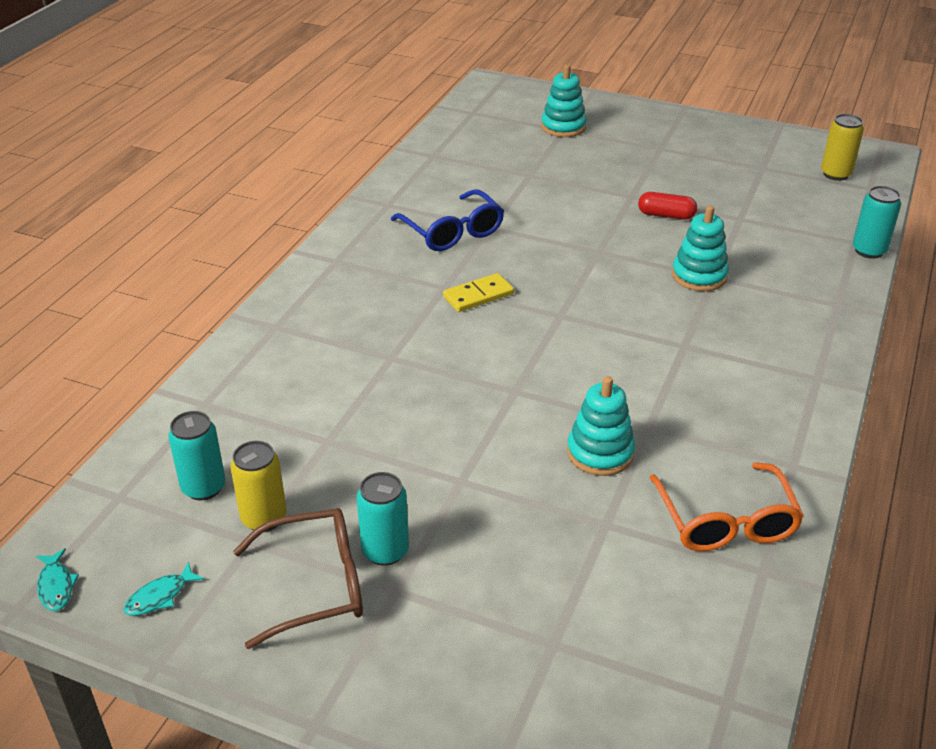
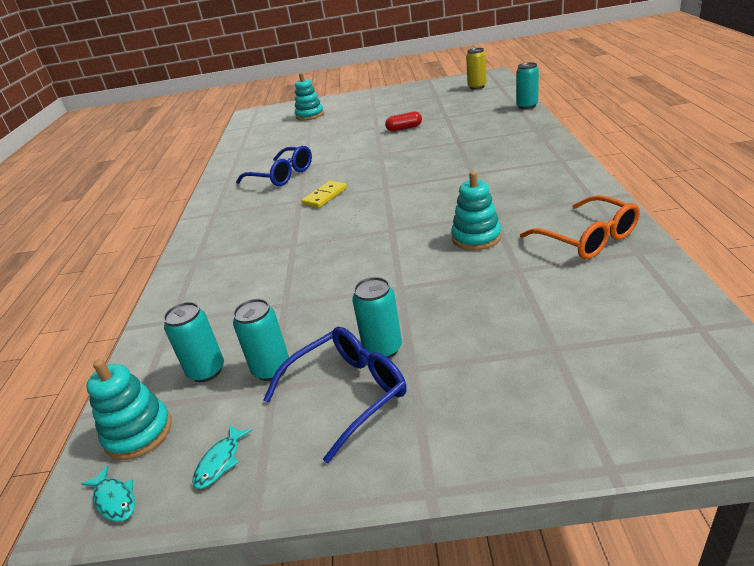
camera: 20 degrees left, 5 degrees down
yellow can [231,441,287,532] -> turquoise can [233,299,289,381]
brown glasses [233,508,363,649] -> blue glasses [263,327,406,463]
turquoise stacking toy [672,206,729,291] -> turquoise stacking toy moved to [86,359,172,460]

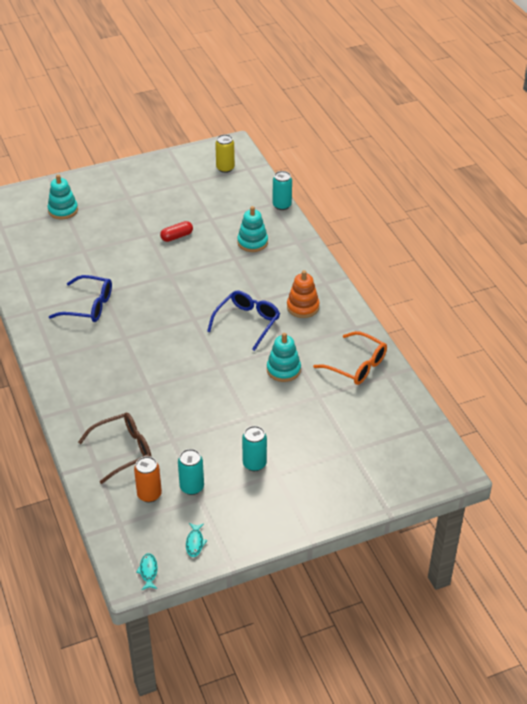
camera: 25 degrees left, 10 degrees up
turquoise fish [81,465,135,522] -> turquoise fish turned 120 degrees counterclockwise [136,553,158,590]
turquoise stacking toy [86,359,172,460] -> turquoise stacking toy moved to [237,206,268,252]
turquoise can [163,302,224,382] -> orange can [134,456,162,502]
blue glasses [263,327,406,463] -> blue glasses moved to [207,291,280,351]
yellow domino [302,181,347,208] -> none
none -> brown glasses [78,413,152,484]
none -> orange stacking toy [287,270,320,318]

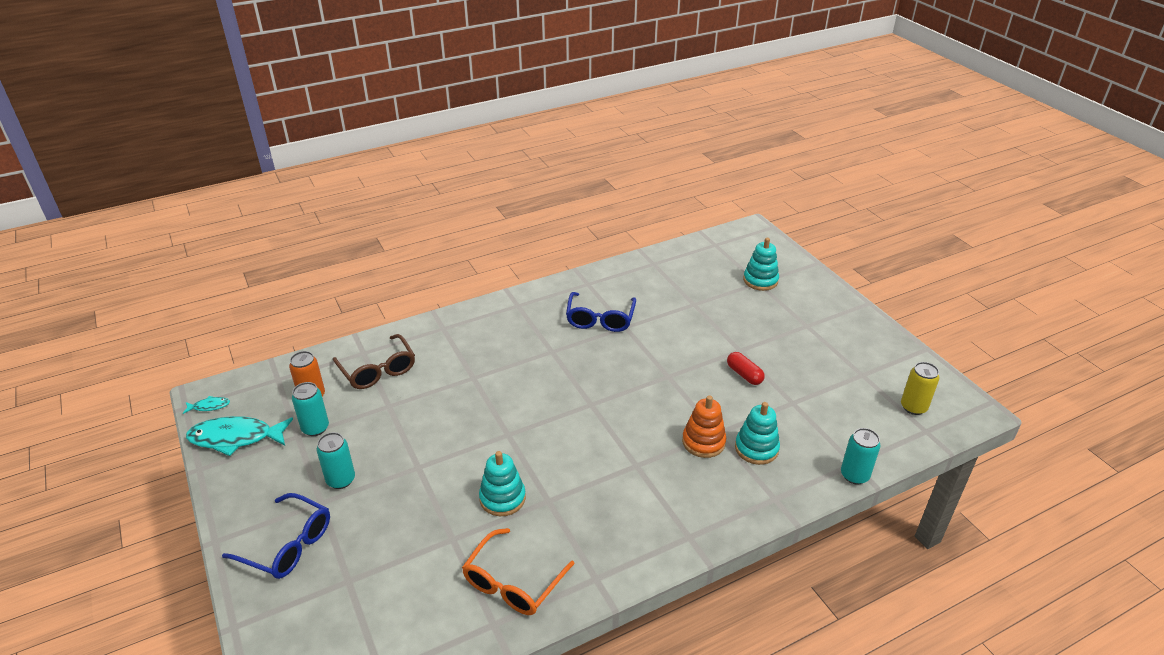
camera: 85 degrees right, 5 degrees down
turquoise fish [186,523,207,557] -> turquoise fish [186,416,293,456], size x2.21
blue glasses [207,291,280,351] -> blue glasses moved to [222,493,330,579]
orange stacking toy [287,270,320,318] -> orange stacking toy moved to [682,395,726,458]

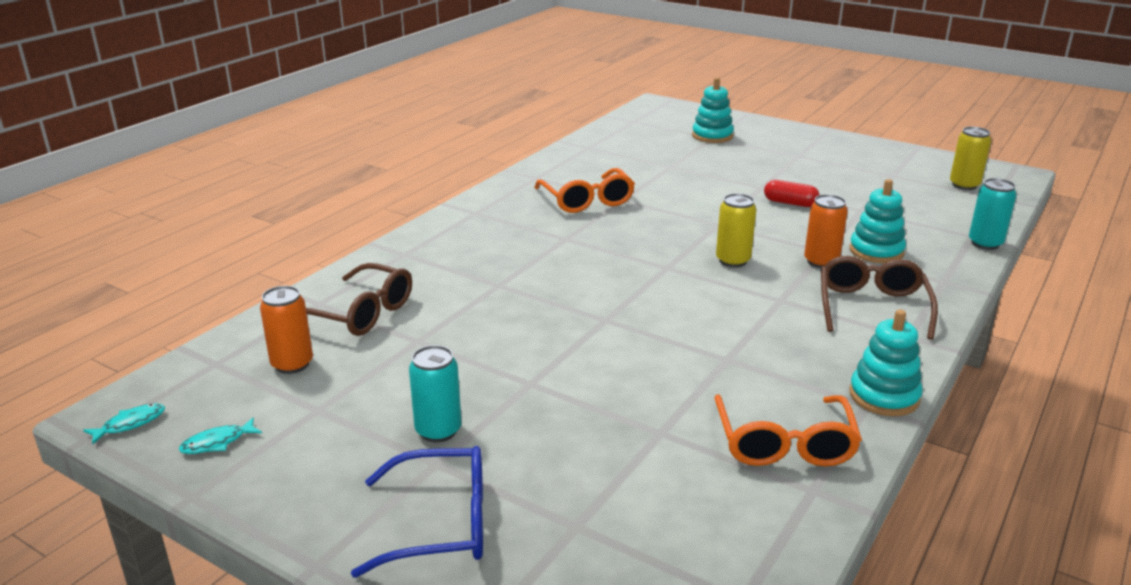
camera: 30 degrees left, 10 degrees down
turquoise fish [186,416,293,456] -> turquoise fish [179,418,262,454], size x0.45
turquoise can [292,382,329,436] -> none
turquoise stacking toy [479,451,526,516] -> turquoise stacking toy moved to [849,309,923,416]
blue glasses [566,292,636,332] -> orange glasses [534,168,635,213]
orange stacking toy [682,395,726,458] -> orange can [804,194,848,268]
none -> yellow can [716,193,756,267]
none -> brown glasses [821,256,938,340]

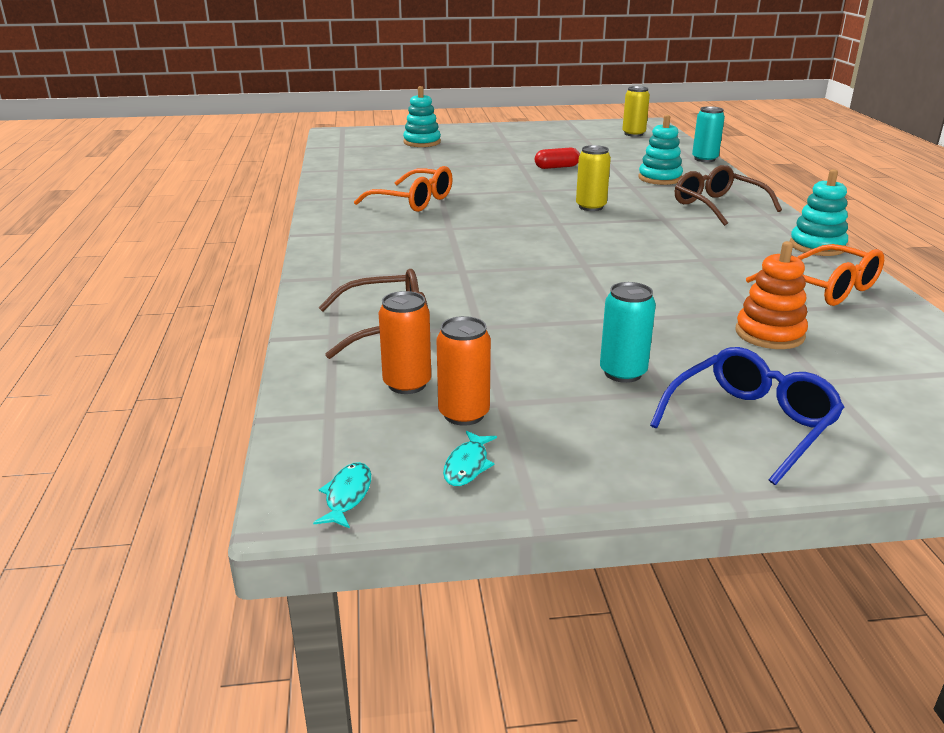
camera: 40 degrees left, 0 degrees up
orange can [804,194,848,268] -> orange can moved to [437,316,491,426]
none -> orange stacking toy [736,241,808,349]

